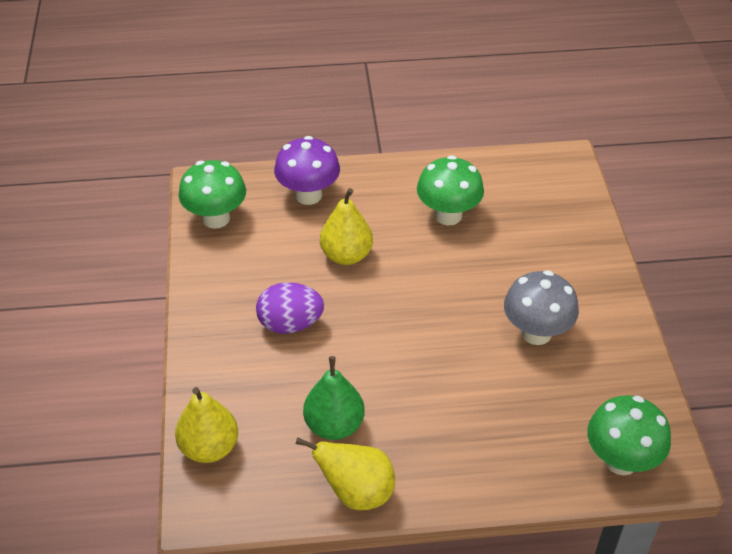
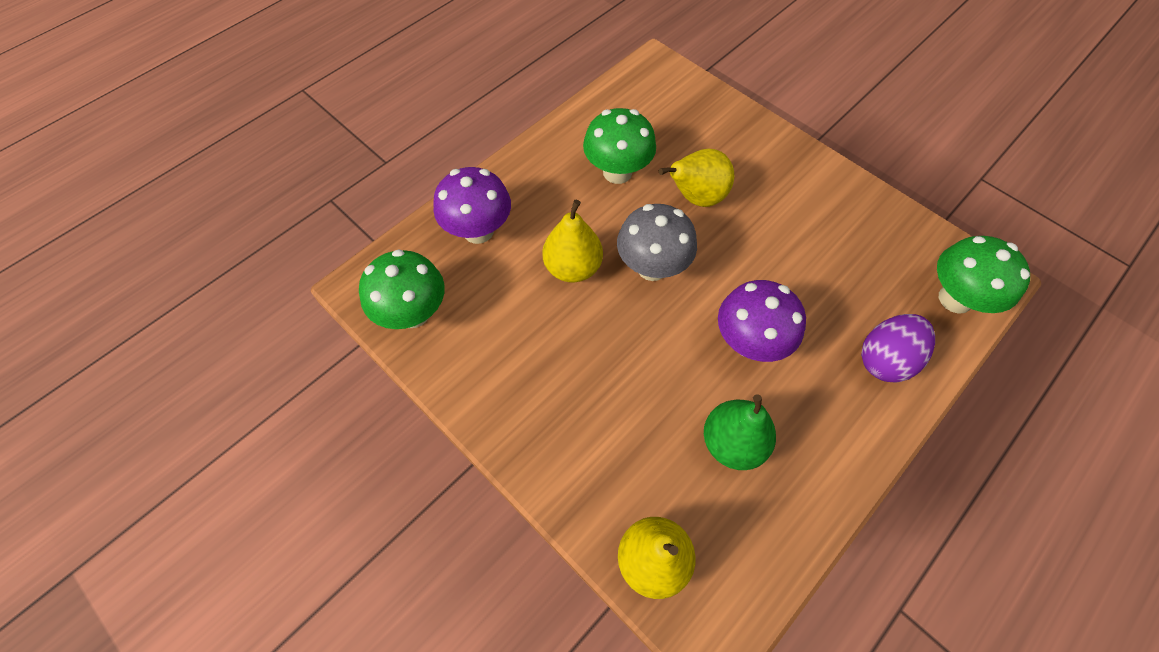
camera: 40 degrees left, 15 degrees up
purple egg [256,282,324,334] -> purple egg moved to [861,314,935,383]
yellow pear [296,437,395,510] -> yellow pear moved to [659,148,734,207]
grey mushroom [504,270,579,345] -> grey mushroom moved to [617,204,697,281]
none -> purple mushroom [718,280,806,362]

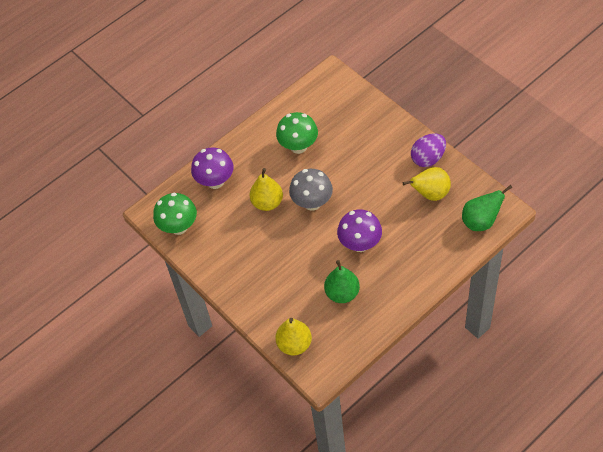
camera: 10 degrees right, 5 degrees down
yellow pear [659,148,734,207] -> yellow pear moved to [403,167,451,201]
purple egg [861,314,935,383] -> purple egg moved to [411,133,446,167]
green mushroom [937,236,1030,314] -> green pear [462,185,512,231]

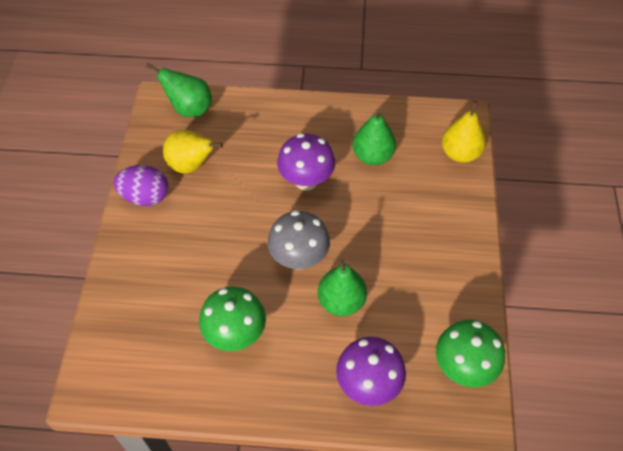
camera: 140 degrees left, 0 degrees up
yellow pear [250,168,283,211] -> green pear [318,258,367,316]

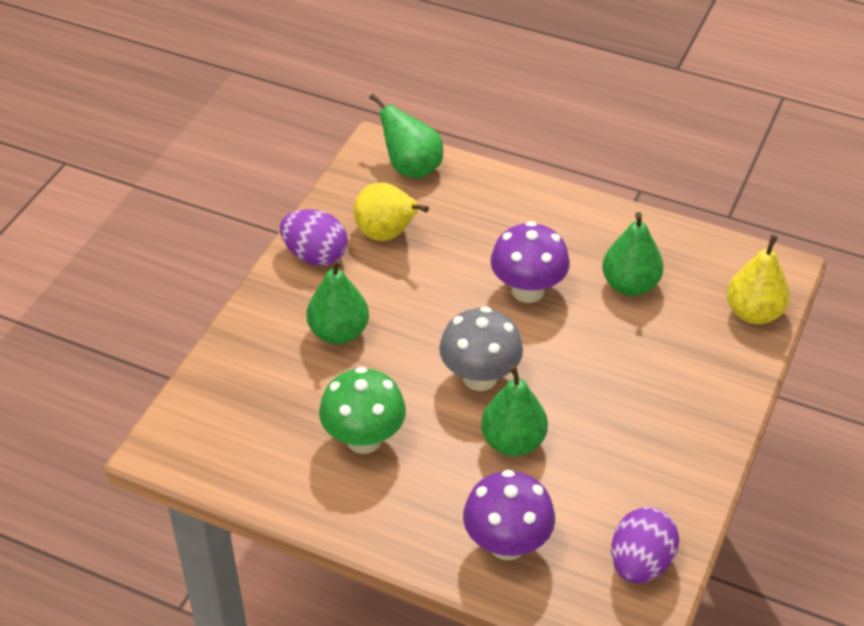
camera: 20 degrees right, 10 degrees down
green mushroom [436,320,505,388] -> purple egg [611,507,679,583]
none -> green pear [307,258,369,344]

